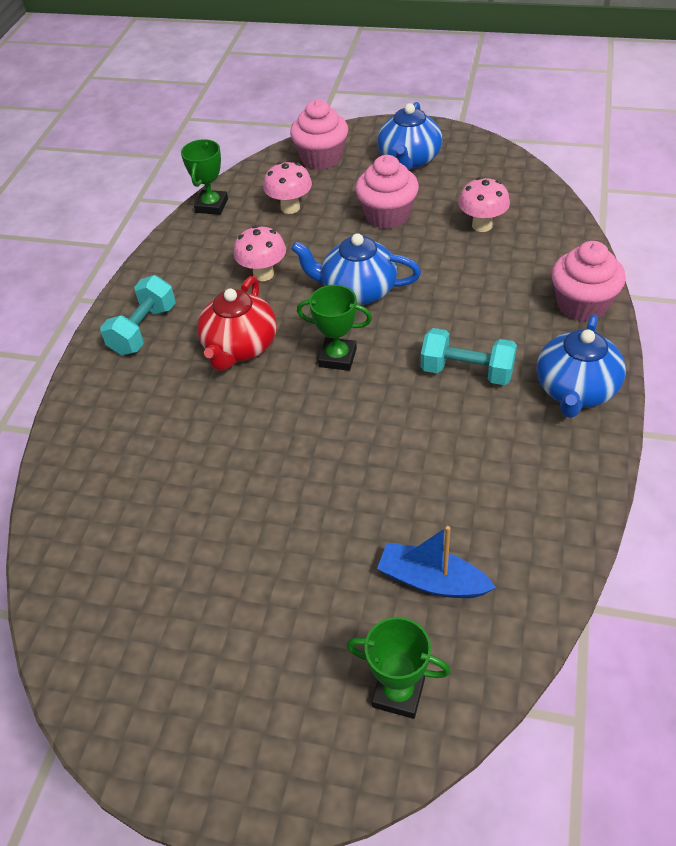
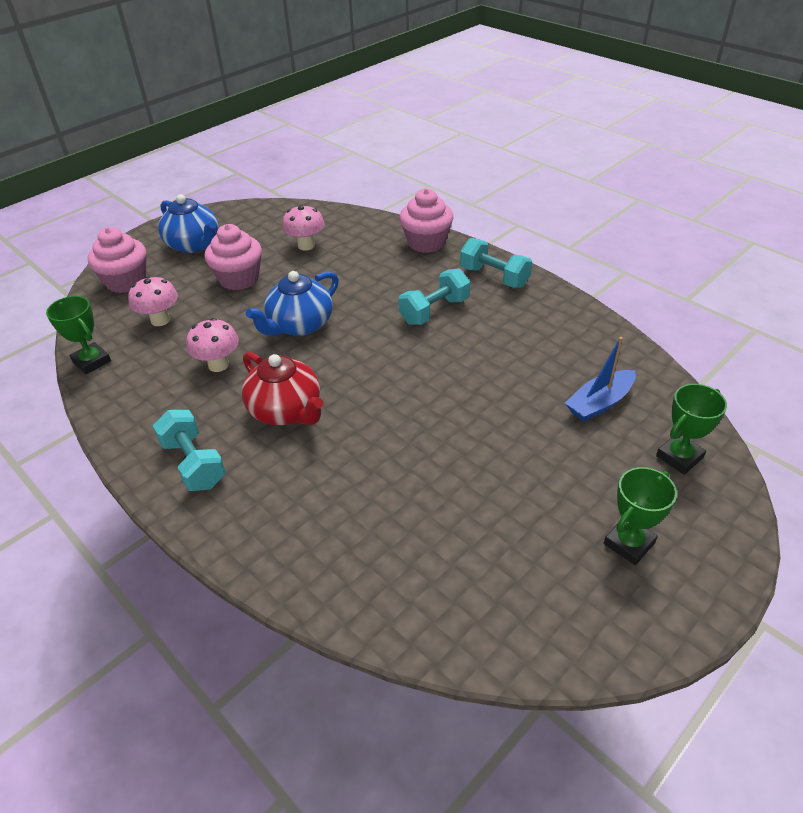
camera: 60 degrees left, 5 degrees down
green trophy [297,285,372,371] -> green trophy moved to [604,467,677,565]
blue teapot [537,314,626,418] -> turquoise dumbbell [460,238,532,288]

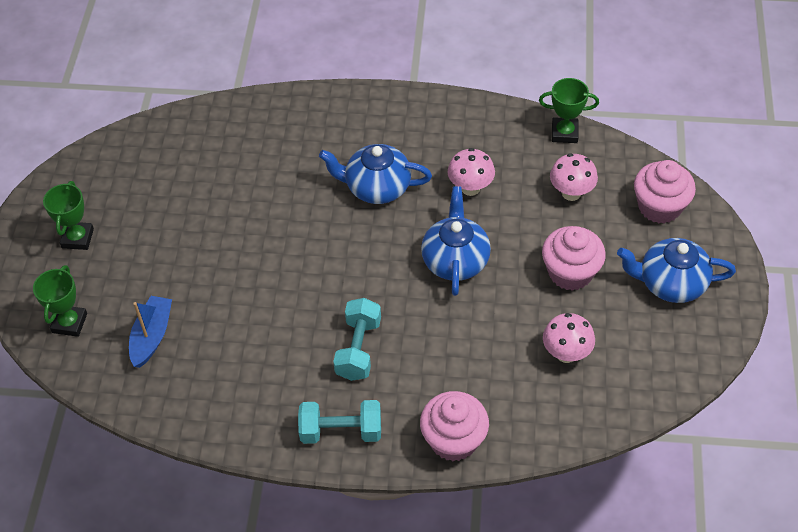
camera: 140 degrees right, 10 degrees up
turquoise dumbbell [153,410,226,491] -> none
red teapot [242,352,323,425] -> blue teapot [319,144,432,204]

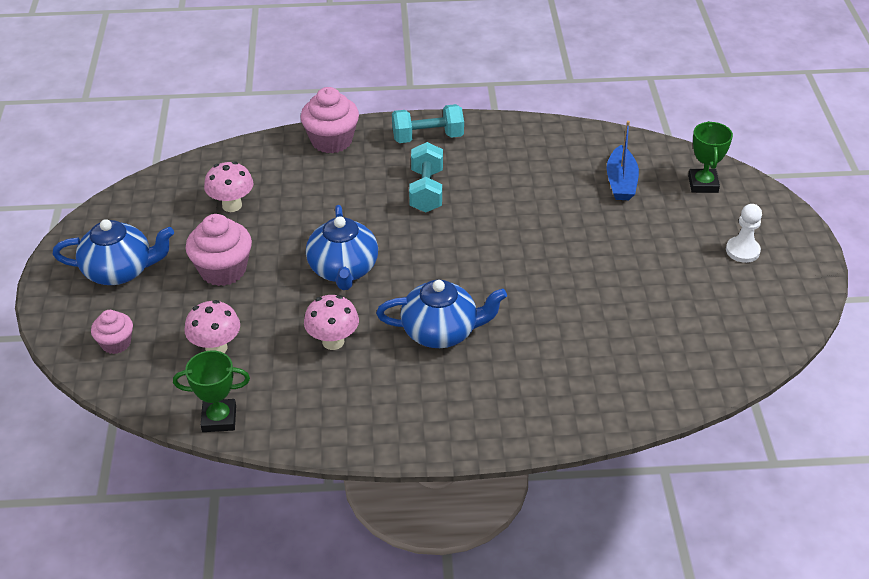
camera: 170 degrees right, 10 degrees down
green trophy [43,181,94,250] -> white pawn [726,204,762,263]
pink cupcake [634,160,696,224] -> pink cupcake [91,310,133,354], size x0.60

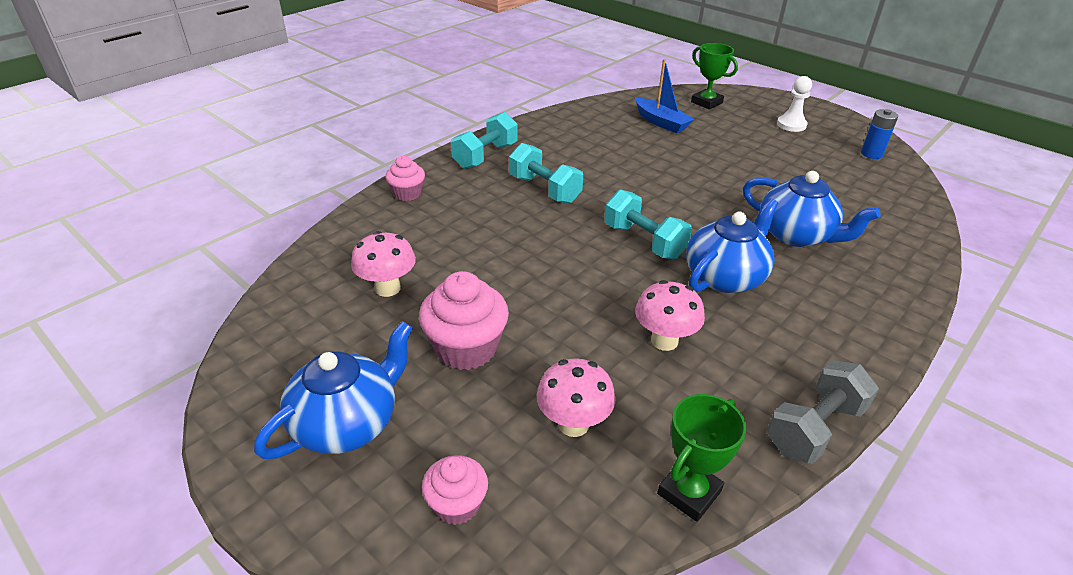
camera: 45 degrees left, 5 degrees down
pink cupcake [300,87,359,153] -> pink cupcake [385,156,425,201], size x0.60
blue teapot [306,205,378,290] -> blue teapot moved to [743,171,881,247]
none -> turquoise dumbbell [604,189,692,259]
none -> grey dumbbell [767,360,879,464]
none -> blue battery [861,109,898,159]

